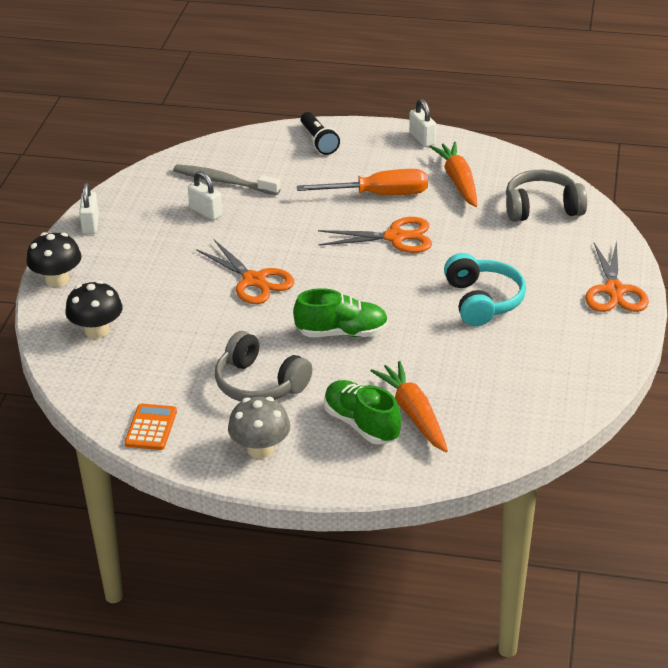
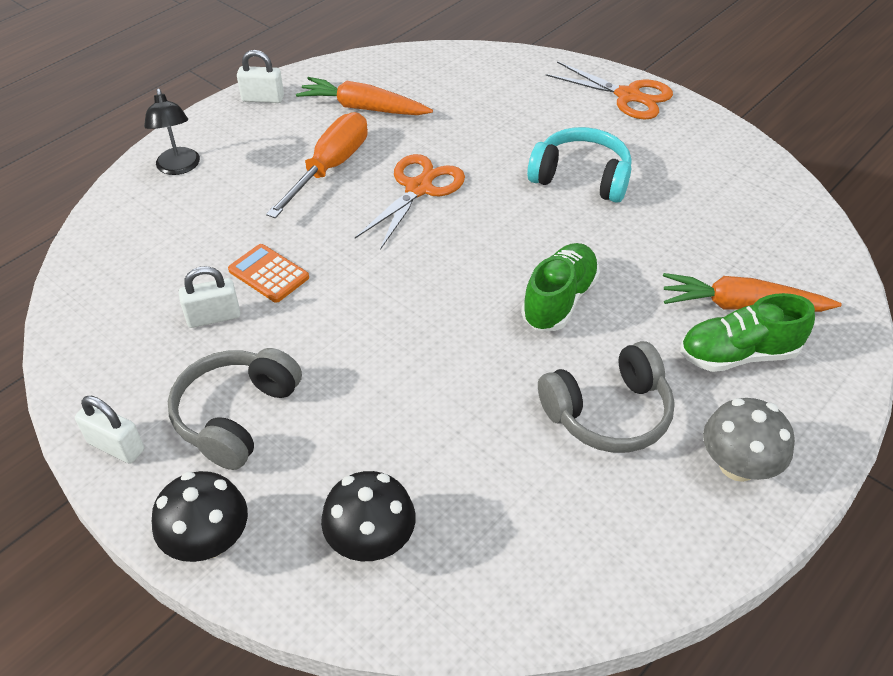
camera: 60 degrees left, 10 degrees up
orange calculator [124,404,177,450] -> orange calculator moved to [228,244,309,303]
grey toothbrush [173,164,281,195] -> none
orange scissors [196,240,294,304] -> none
black flashlight [301,112,340,155] -> black lamp [144,89,200,175]
grey headphones [506,170,587,222] -> grey headphones moved to [168,348,302,470]

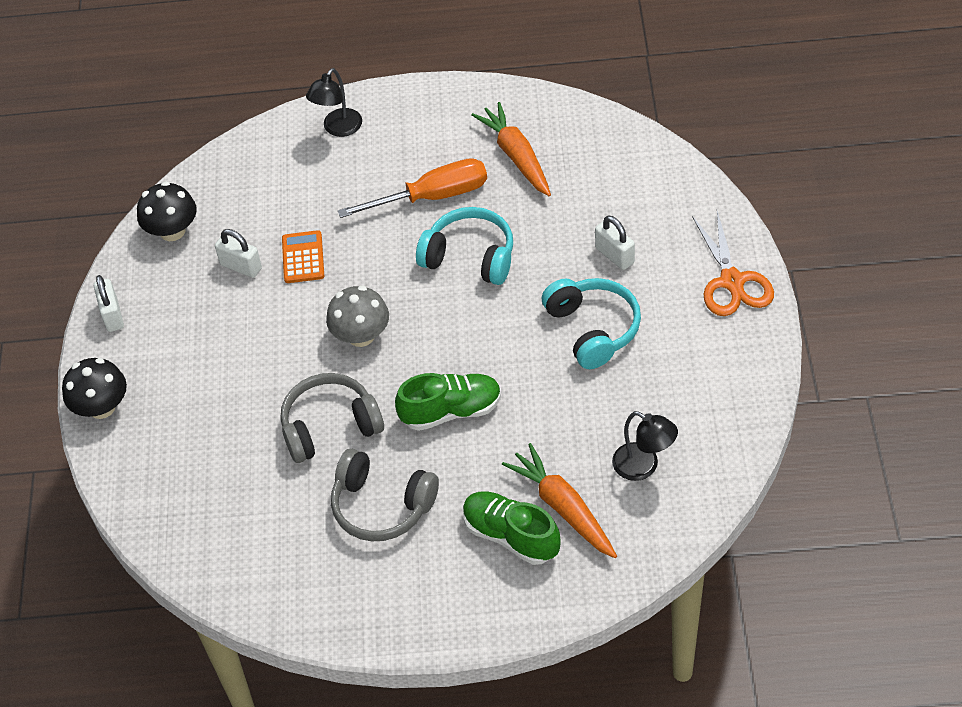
camera: 50 degrees right, 5 degrees up
grey headphones [168,348,302,470] -> grey headphones moved to [281,373,384,463]
white padlock [237,50,284,103] -> white padlock moved to [595,215,635,270]
black mushroom [321,471,416,561] -> black mushroom moved to [137,181,197,241]
orange scissors [355,154,465,250] -> turquoise headphones [416,207,513,285]
grey mushroom [703,398,795,482] -> grey mushroom moved to [326,286,389,347]
none -> black lamp [612,411,678,481]

